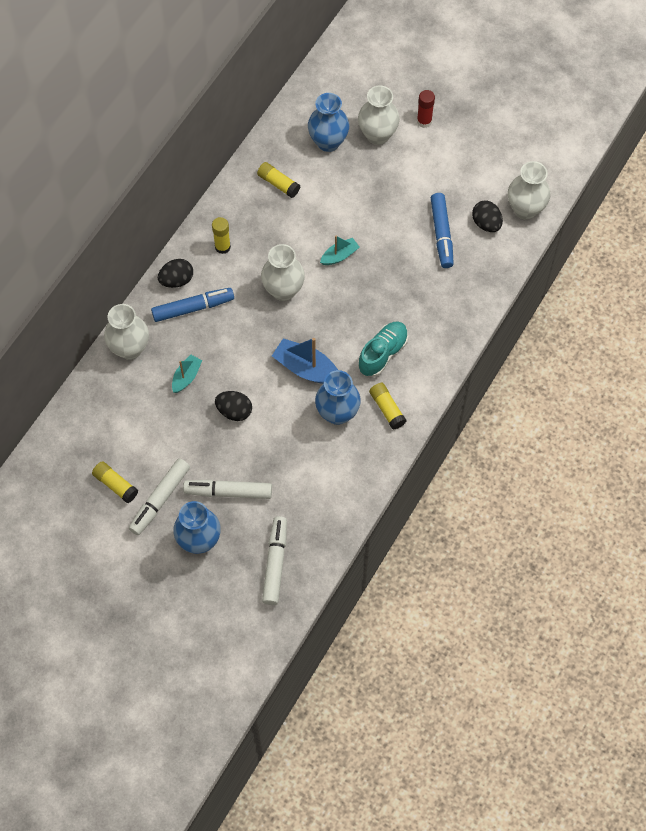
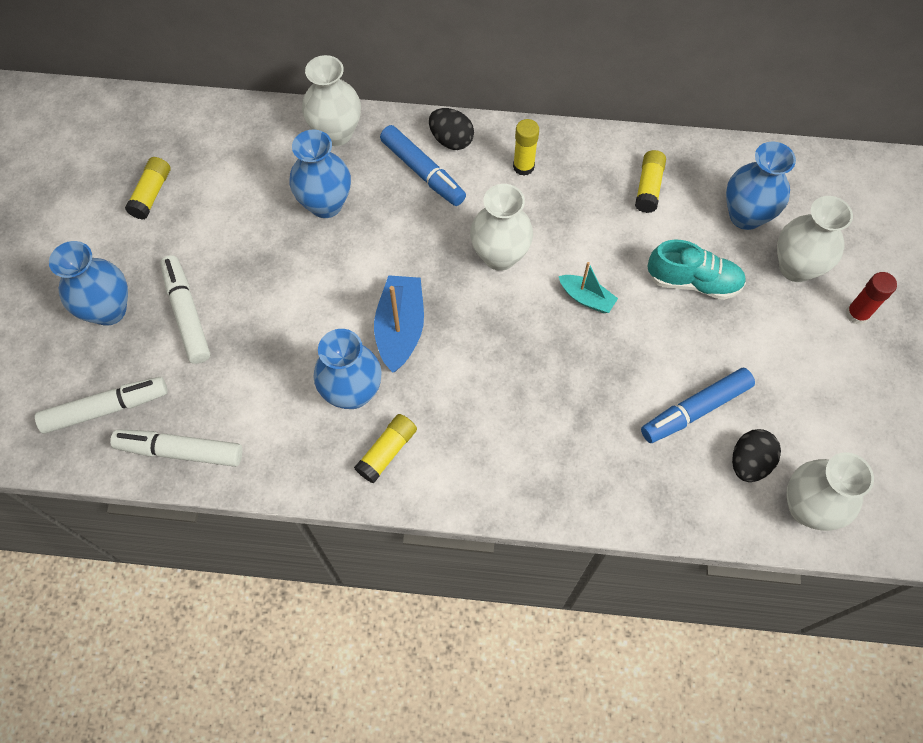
camera: 65 degrees right, 0 degrees up
white marker [129,458,190,535] -> white marker moved to [110,429,242,467]
turquoise boat [172,354,202,393] -> blue vase [289,130,351,218]
black egg [215,391,252,421] -> none
turquoise shoe [358,322,408,377] -> turquoise shoe moved to [647,239,746,300]

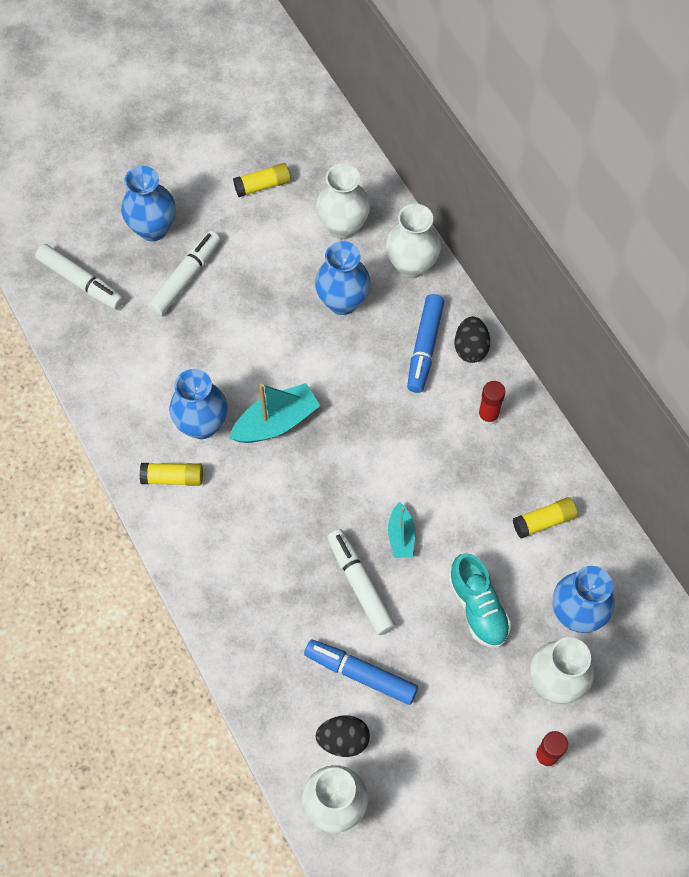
camera: 55 degrees right, 0 degrees up
white marker [110,429,242,467] -> white marker moved to [327,529,396,635]
blue boat [374,275,424,372] -> turquoise boat [229,383,321,443]
white vase [470,184,533,271] -> white vase moved to [316,164,370,239]
yellow glue stick [513,119,539,176] -> red glue stick [478,381,506,425]

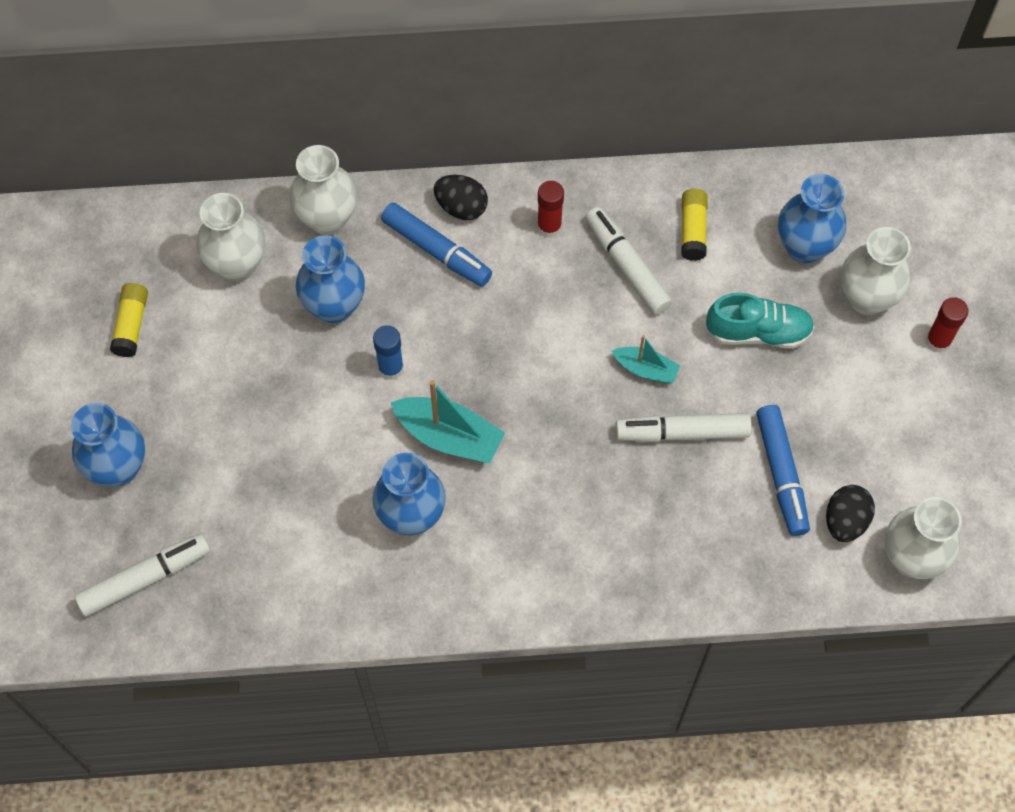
camera: 65 degrees left, 0 degrees up
yellow glue stick [140,463,203,486] -> none
white marker [148,231,220,316] -> white marker moved to [585,207,672,315]
turquoise boat [229,383,321,443] -> turquoise boat turned 120 degrees clockwise [390,380,505,463]
blue marker [304,640,418,705] -> blue marker turned 60 degrees counterclockwise [756,405,810,536]
none -> blue glue stick [373,325,404,380]

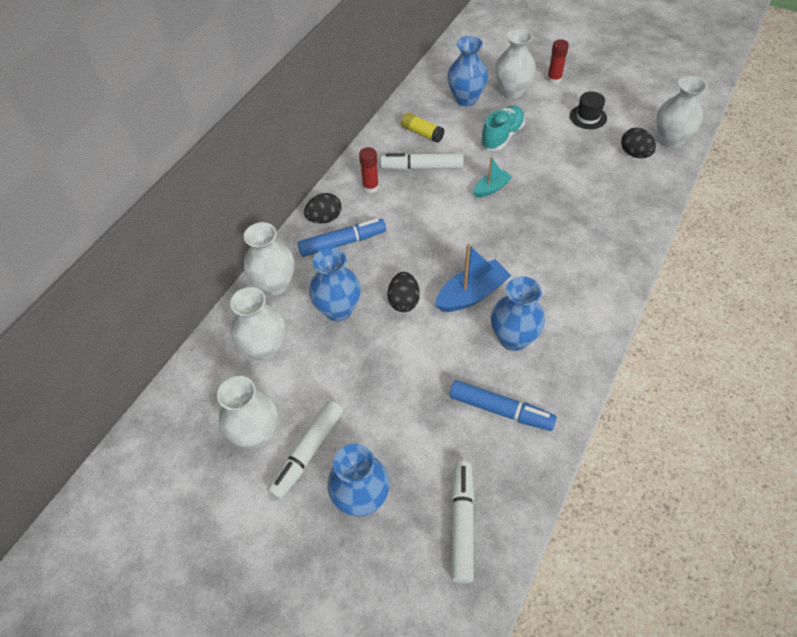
camera: 55 degrees left, 10 degrees down
yellow glue stick [110,283,148,357] -> white vase [217,376,278,448]
blue glue stick [373,325,404,380] -> black egg [388,272,420,312]
turquoise boat [390,380,505,463] -> blue boat [435,244,511,312]
white marker [615,413,752,442] -> white marker moved to [267,401,343,500]
blue marker [756,405,810,536] -> blue marker moved to [450,380,557,431]
none -> black hat [570,91,607,129]

